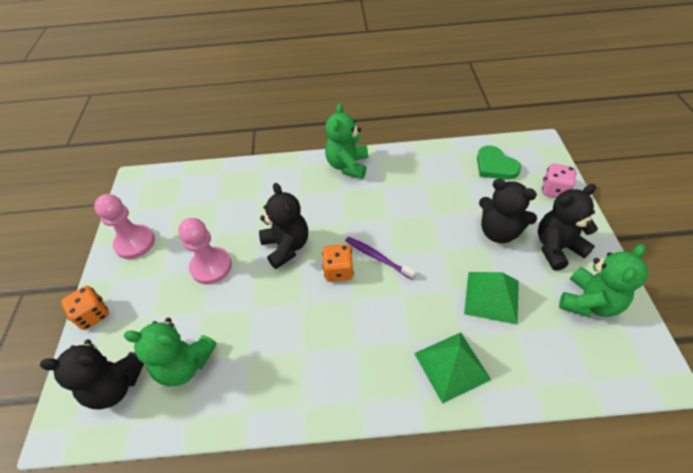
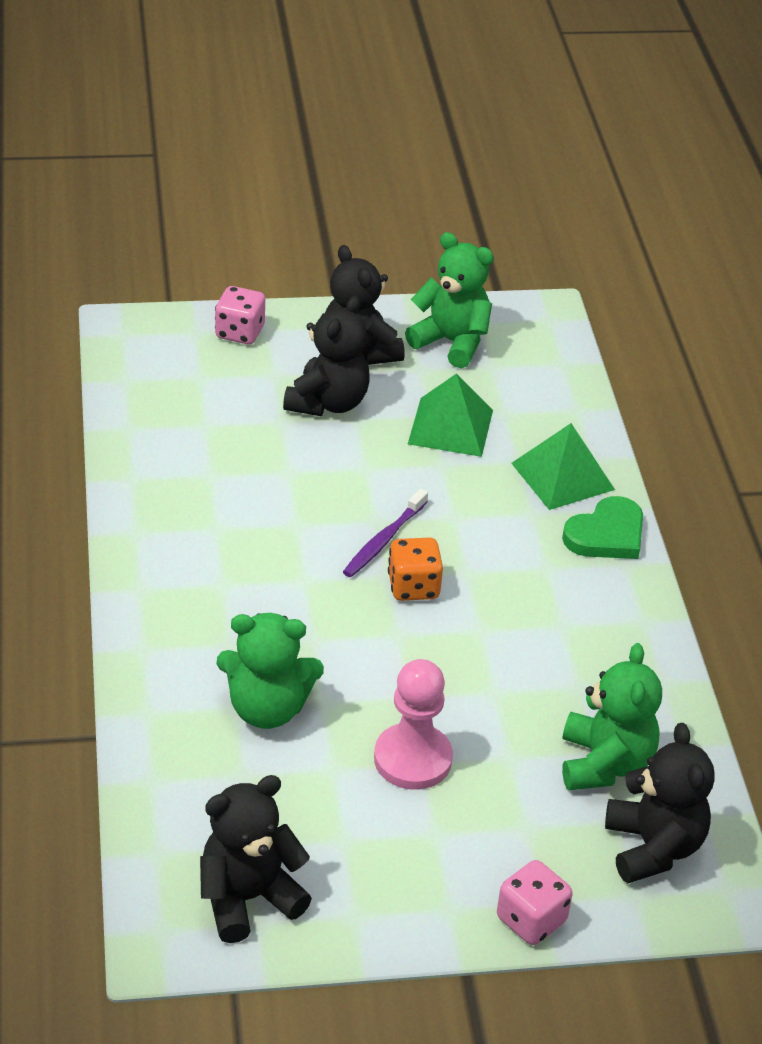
camera: 100 degrees left, 10 degrees down
orange dice [61,286,109,330] -> pink dice [497,860,573,945]
pink pawn [94,194,155,259] -> none
black teddy bear [259,183,308,269] -> black teddy bear moved to [200,775,312,943]
green teddy bear [325,103,368,179] -> green teddy bear moved to [216,613,324,729]
green heart [477,145,521,180] -> green heart moved to [562,496,643,559]

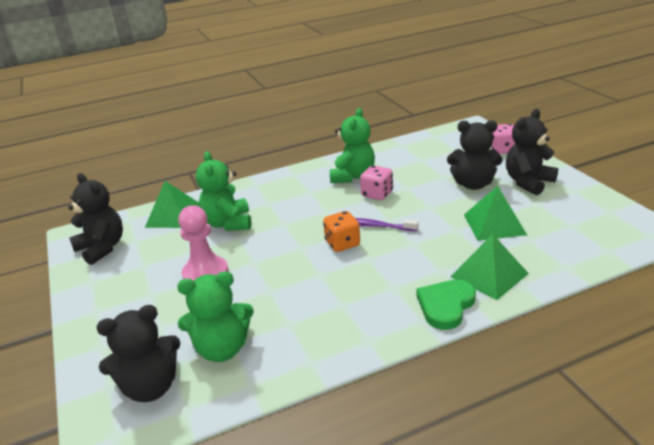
camera: 80 degrees right, 10 degrees down
green teddy bear [405,232,494,368] -> green teddy bear moved to [330,108,375,183]
pink dice [497,860,573,945] -> pink dice moved to [360,165,393,200]
green heart [562,496,643,559] -> green heart turned 90 degrees clockwise [417,279,476,330]
none -> green pyramid [145,181,199,228]

